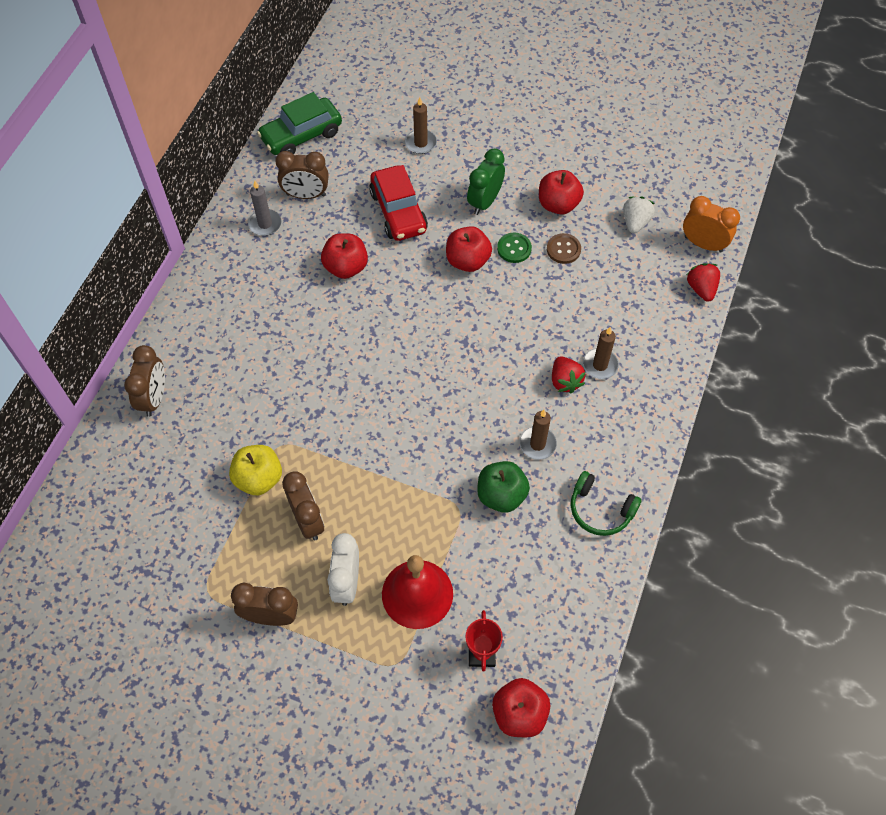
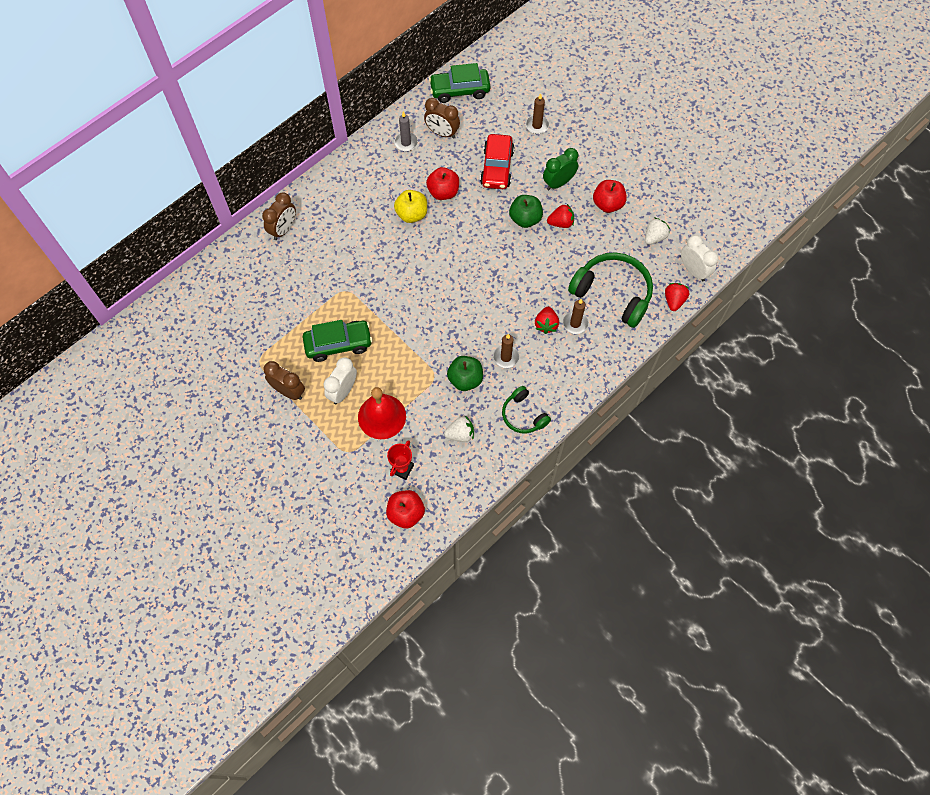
camera: 25 degrees right, 5 degrees up
yellow apple [229,445,282,495] -> yellow apple moved to [394,190,427,223]
brown clock [282,471,324,540] -> green car [303,320,373,362]
red apple [446,226,492,272] -> green apple [509,195,543,228]
green button [497,233,532,263] -> red strawberry [547,204,574,228]
brown button [547,233,581,264] -> none
orange clock [683,196,740,253] -> white clock [681,235,718,282]
none -> white strawberry [444,416,474,442]
none -> green headphones [568,252,653,328]

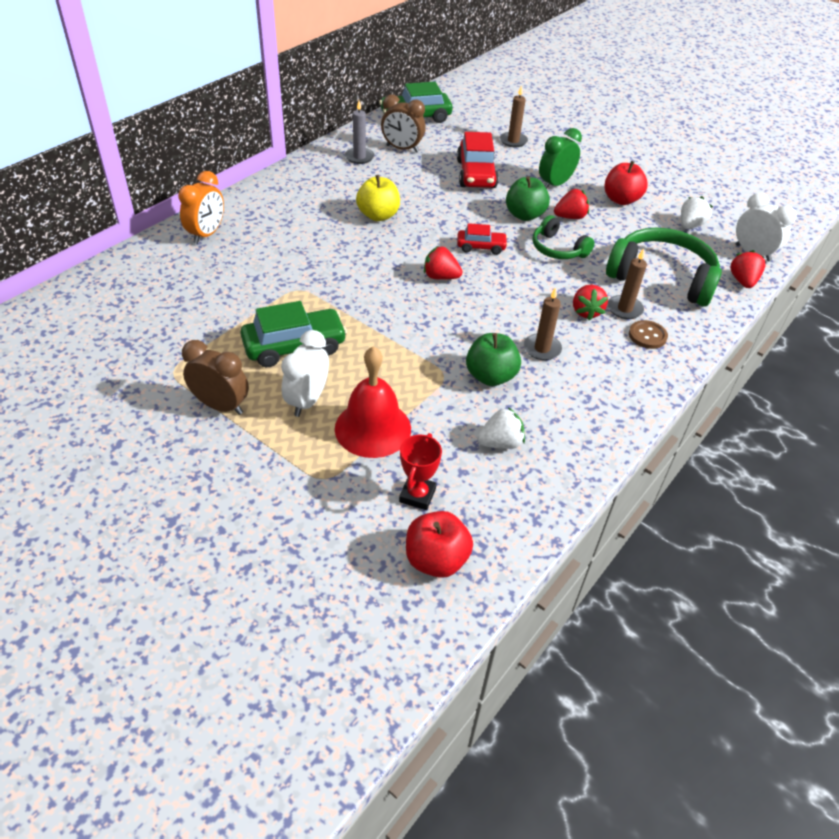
camera: 10 degrees left, 20 degrees down
brown clock [262,192,296,240] -> orange clock [178,171,224,244]
red apple [426,167,459,200] -> none
green headphones [502,386,551,433] -> green headphones moved to [532,215,595,259]
none -> red strawberry [424,246,463,280]
none -> red car [457,223,508,255]
none -> brown button [629,320,668,349]

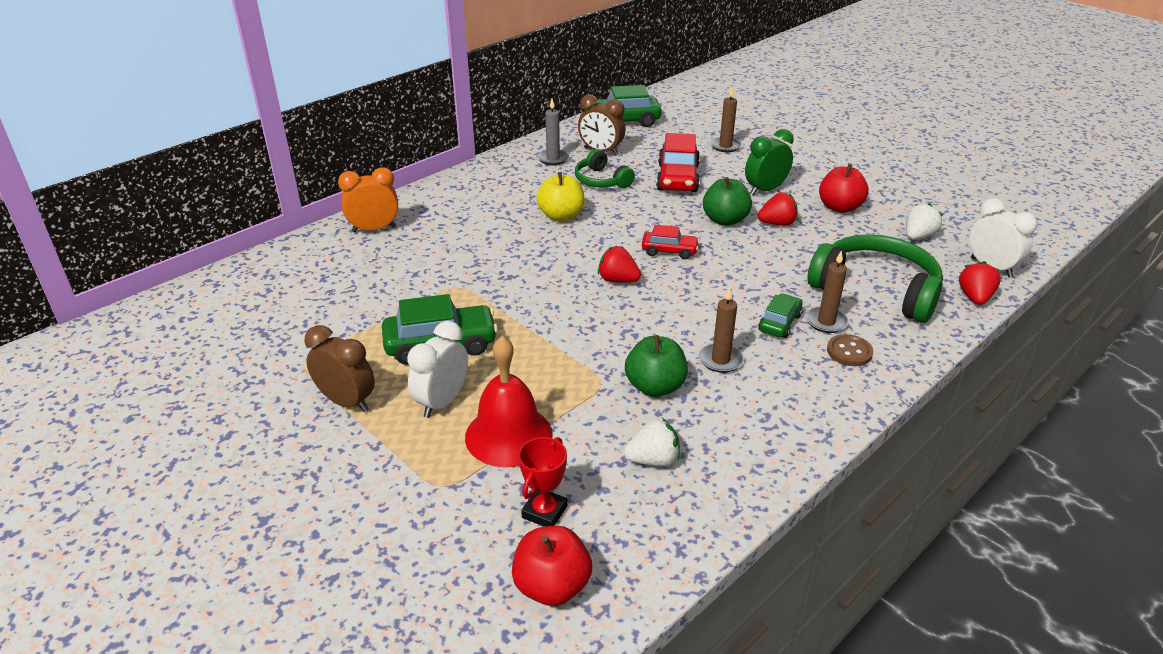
camera: 10 degrees right, 10 degrees down
orange clock [178,171,224,244] -> orange clock turned 135 degrees counterclockwise [338,167,398,232]
green headphones [532,215,595,259] -> green headphones moved to [575,149,635,188]
red strawberry [573,285,608,320] -> green car [758,293,803,338]

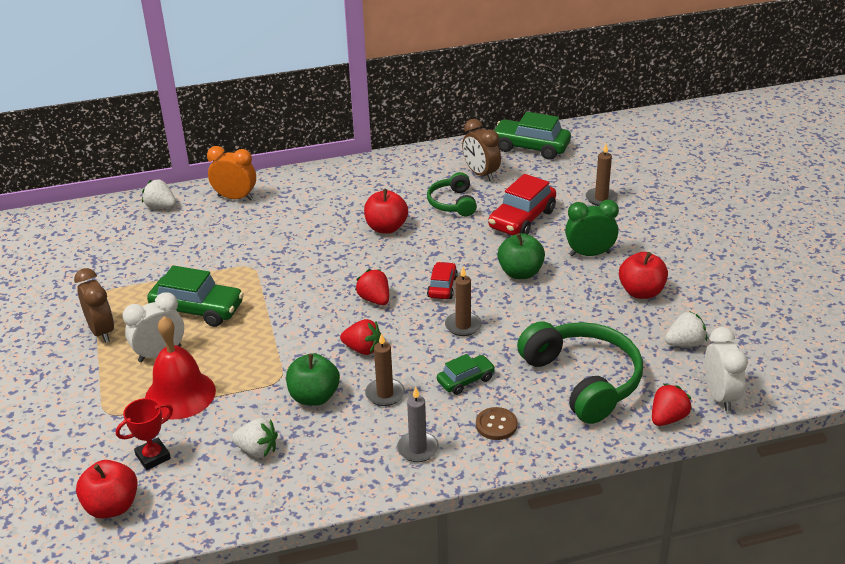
camera: 30 degrees right, 0 degrees up
yellow apple [536,172,584,222] -> red apple [364,189,408,234]
grey candle [537,99,569,165] -> grey candle moved to [397,387,439,462]
red car [642,225,699,259] -> red car turned 120 degrees counterclockwise [427,262,458,299]
red strawberry [757,192,798,226] -> red strawberry moved to [340,319,381,355]
brown candle [806,251,849,333] -> brown candle moved to [445,267,482,336]
none -> white strawberry [142,179,176,209]

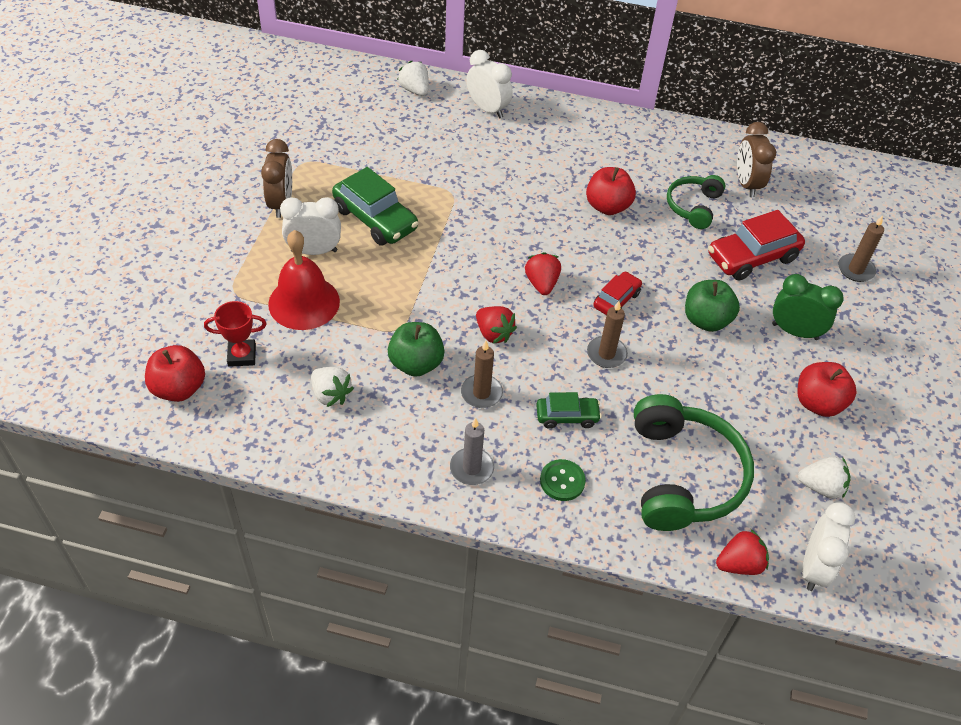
camera: 25 degrees right, 15 degrees up
orange clock [207,146,256,201] -> white clock [466,50,513,118]
brown button [476,407,517,440] -> green button [540,459,586,501]
green car [494,112,571,160] -> none

